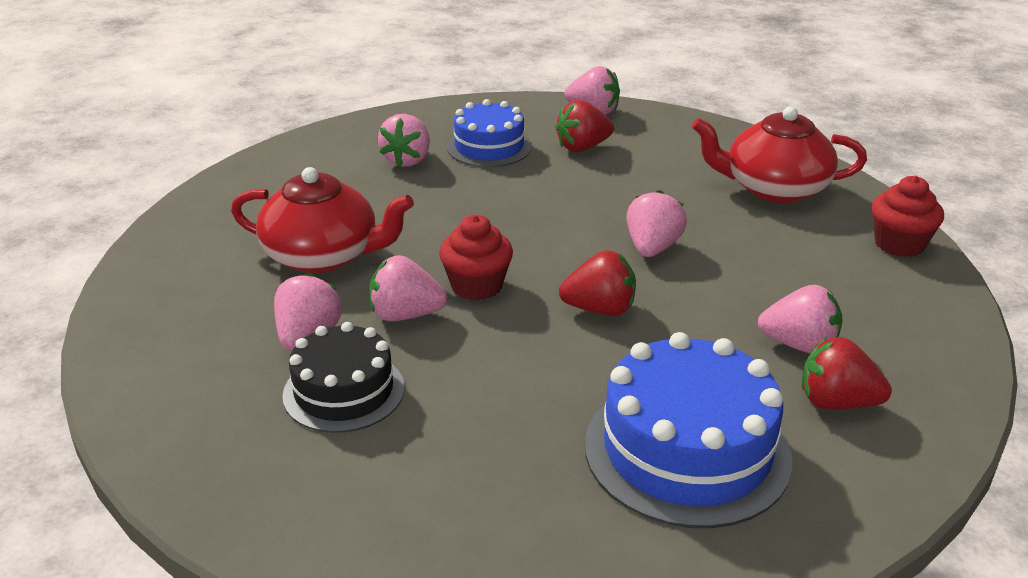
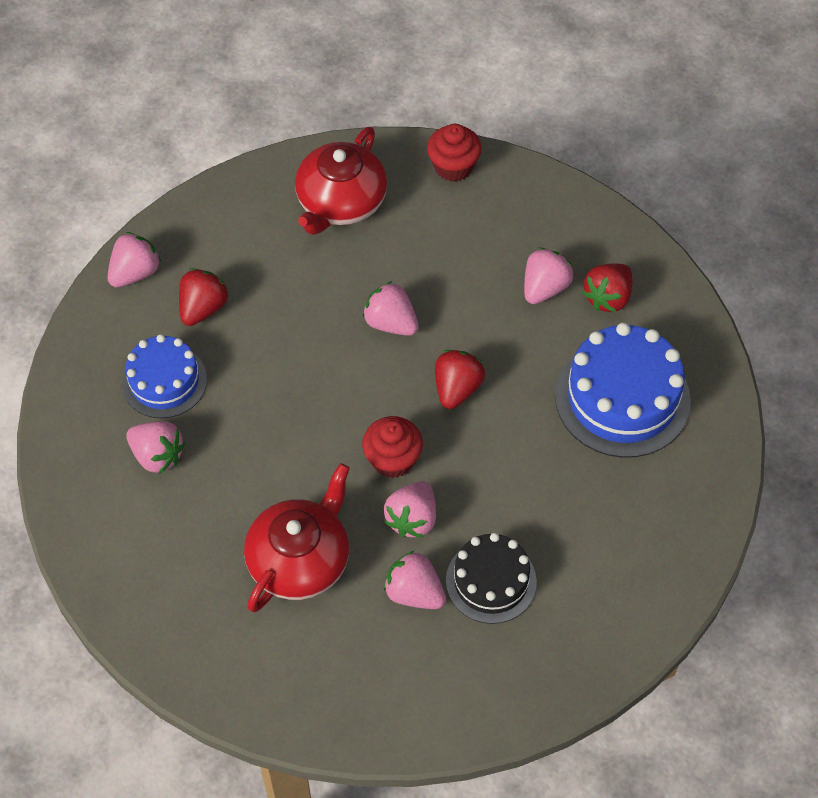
camera: 70 degrees left, 25 degrees up
red strawberry [555,100,614,152] -> red strawberry turned 150 degrees counterclockwise [179,268,229,326]

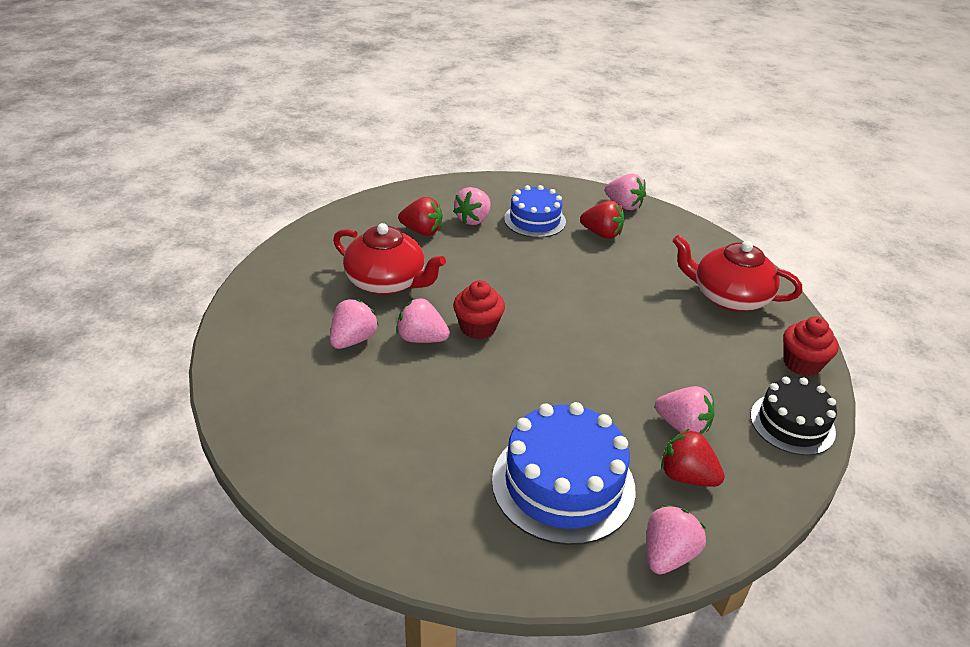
camera: 85 degrees right, 20 degrees down
pink strawberry [362,281,419,336] -> pink strawberry moved to [647,504,706,574]
red strawberry [435,350,485,409] -> red strawberry moved to [398,197,443,236]
black cake [446,533,537,624] -> black cake moved to [751,377,837,455]

